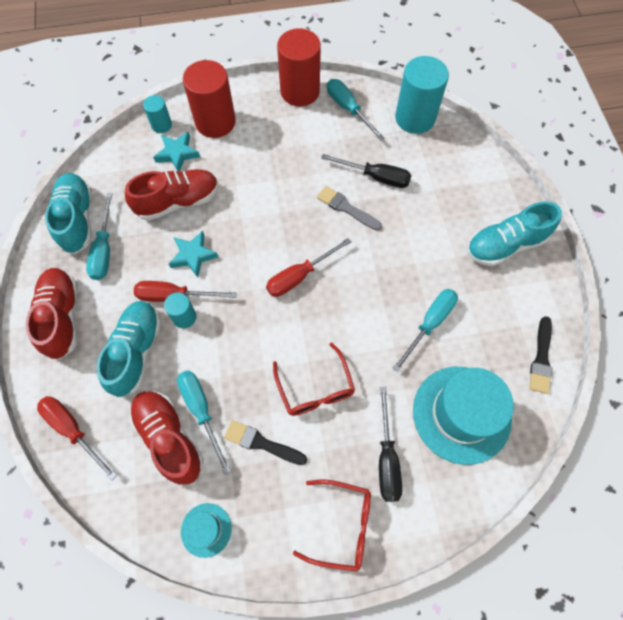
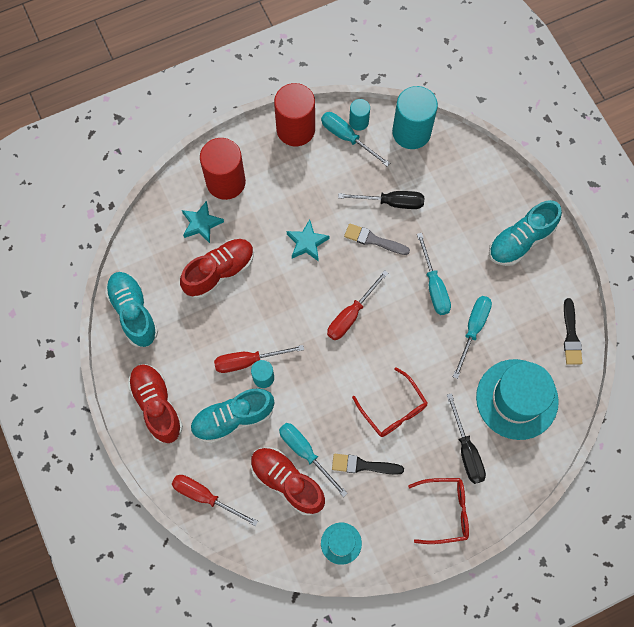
camera: 15 degrees left, 5 degrees up
turquoise screwdriver [86,193,113,280] -> turquoise screwdriver moved to [417,233,451,315]
turquoise shoe [97,301,161,398] -> turquoise shoe turned 105 degrees counterclockwise [190,388,274,444]
turquoise cylinder [143,95,172,133] -> turquoise cylinder moved to [349,99,370,131]
turquoise star [169,231,218,278] -> turquoise star moved to [287,220,330,262]

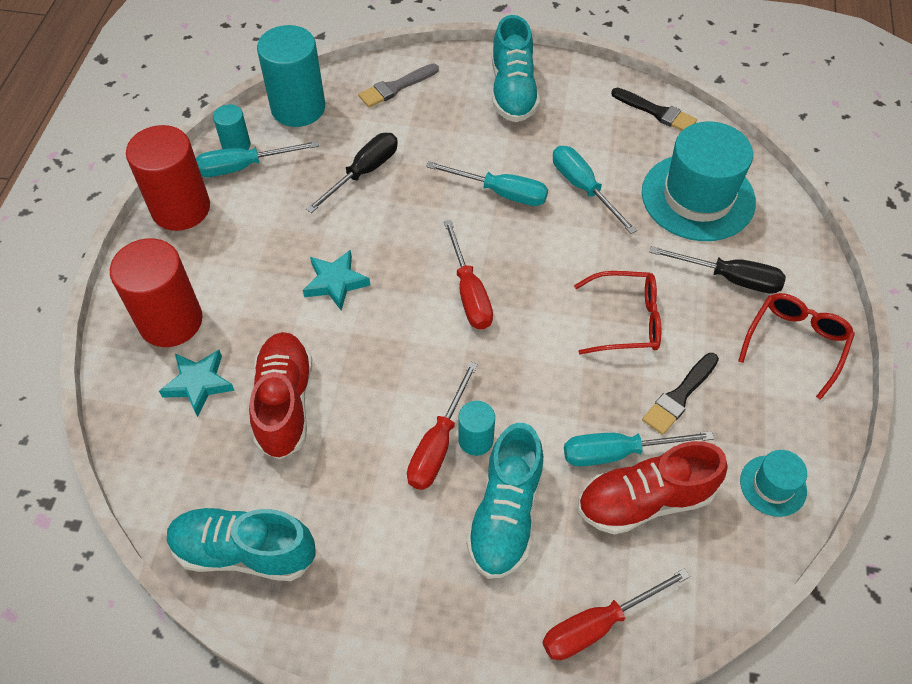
camera: 55 degrees left, 15 degrees down
red shoe [128,364,183,443] -> none
grey brush [344,223,410,255] -> grey brush moved to [358,63,439,108]

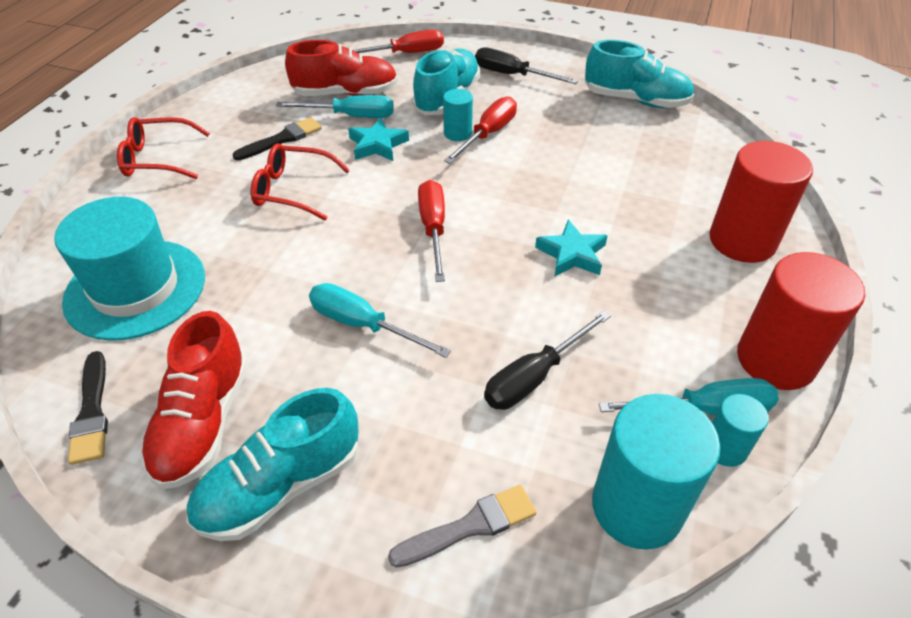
camera: 170 degrees left, 10 degrees down
turquoise star [159,350,235,417] -> turquoise star moved to [348,118,409,161]
red shoe [249,332,312,459] -> red shoe moved to [140,311,248,489]
turquoise shoe [492,15,540,122] -> turquoise shoe turned 135 degrees counterclockwise [186,388,359,541]
turquoise screwdriver [553,146,637,234] -> none
black brush [611,88,697,131] -> black brush turned 150 degrees counterclockwise [68,351,108,465]
black screwdriver [649,246,786,294] -> black screwdriver moved to [475,47,578,84]
red glasses [738,293,855,400] -> red glasses turned 45 degrees clockwise [117,117,210,179]
turquoise hat [740,450,807,517] -> none

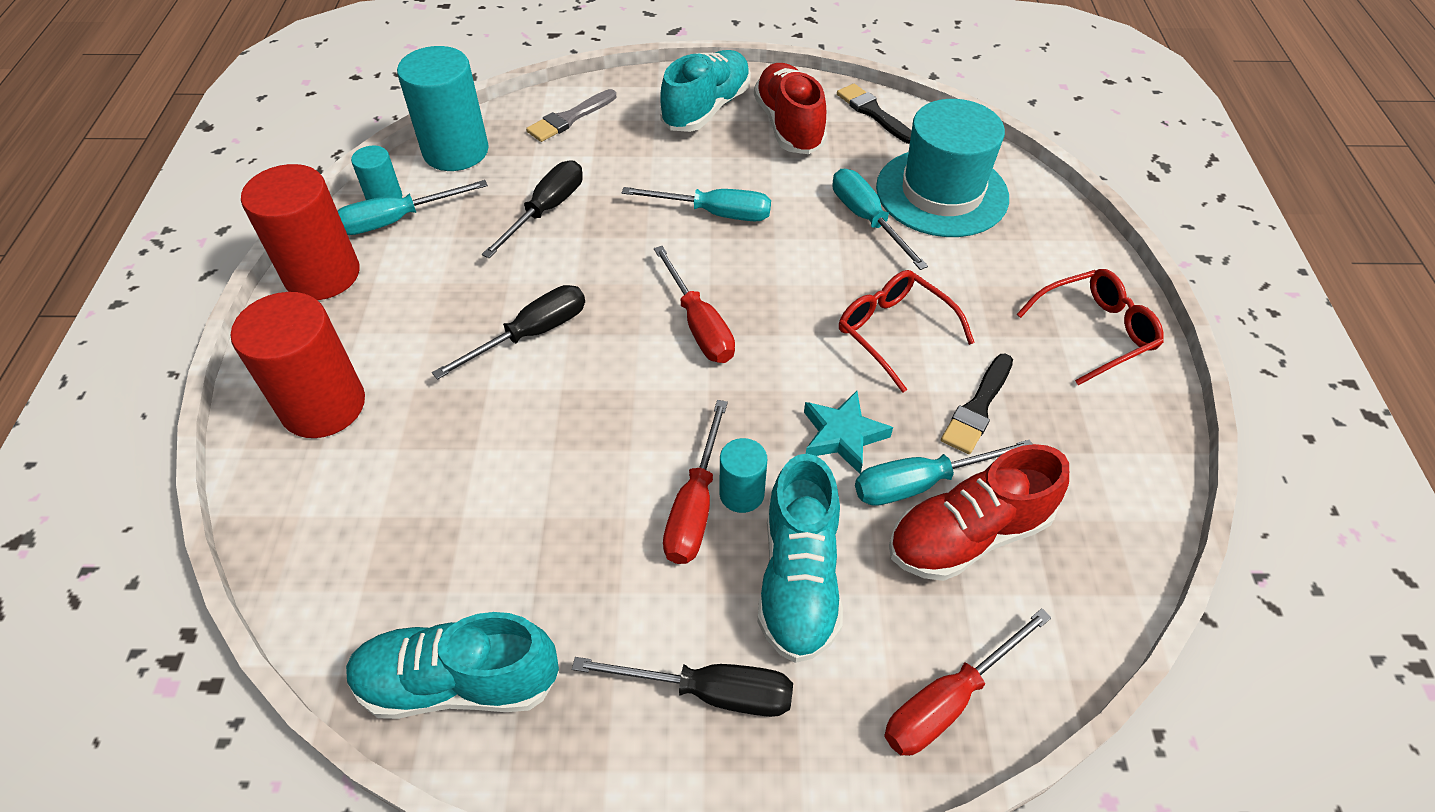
camera: 160 degrees right, 5 degrees up
red glasses [251,143,350,220] -> red glasses turned 120 degrees counterclockwise [839,270,975,393]
turquoise star [535,220,608,276] -> black screwdriver [432,285,585,380]
none -> turquoise screwdriver [832,169,928,270]

